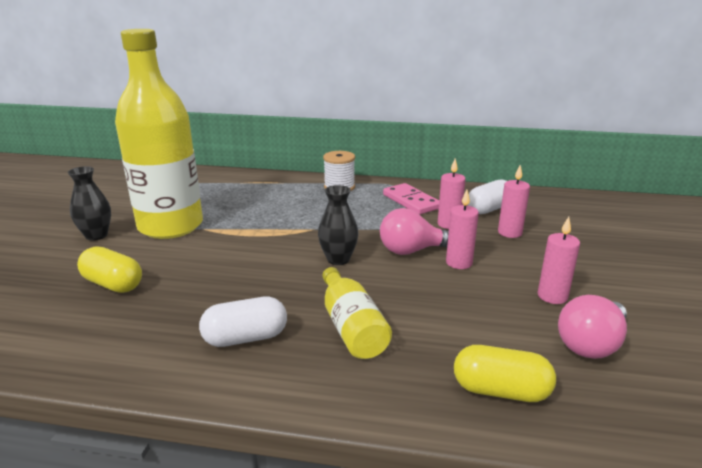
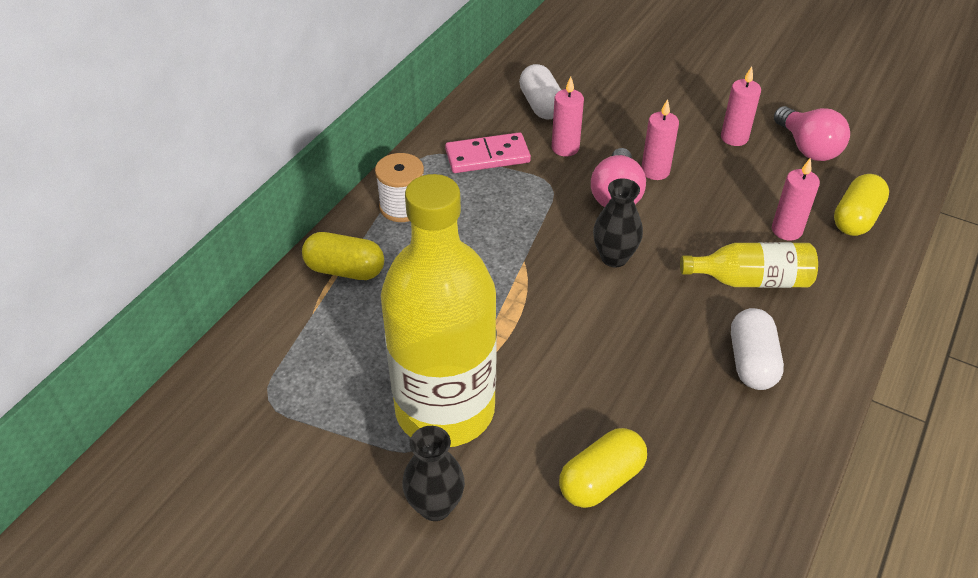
camera: 70 degrees left, 20 degrees up
pink candle [498,165,530,238] -> pink candle moved to [772,157,820,241]
none -> yellow capsule [302,232,384,280]

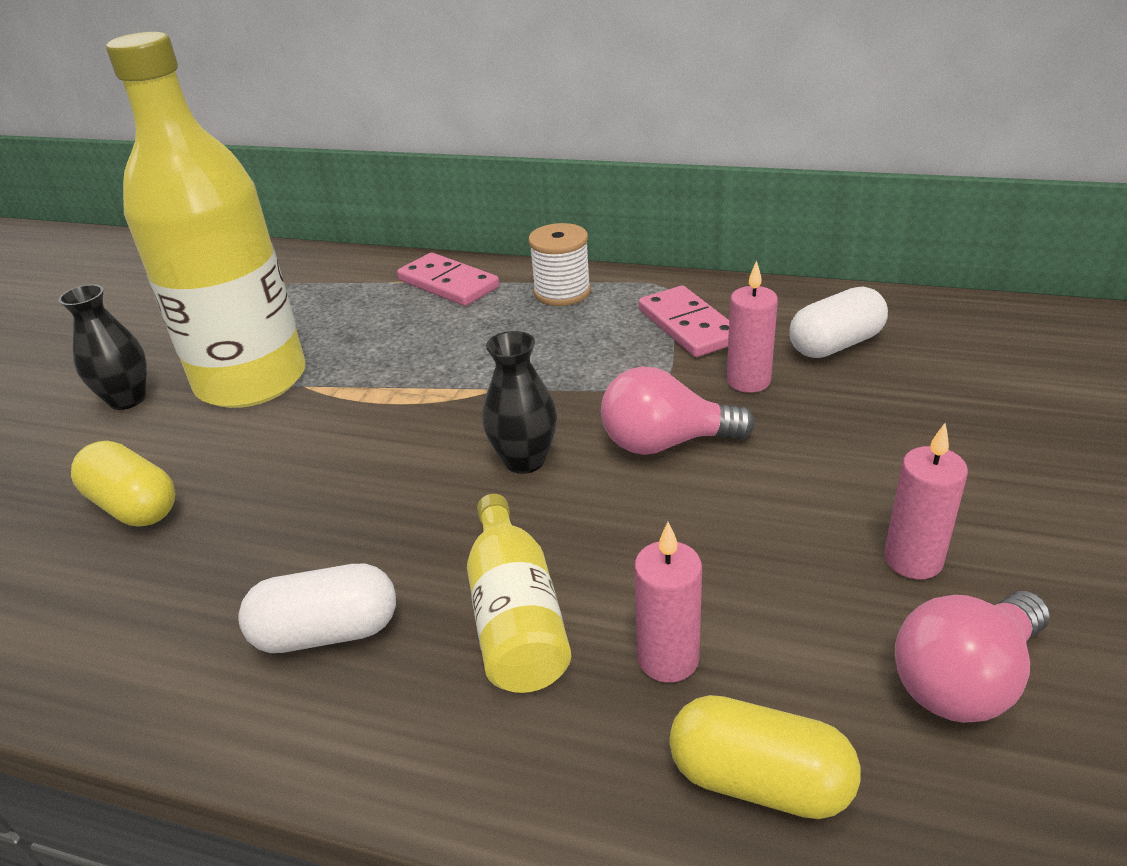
camera: 80 degrees right, 10 degrees down
yellow capsule [302,232,384,280] -> pink domino [397,253,499,306]
pink candle [641,99,679,180] -> none

